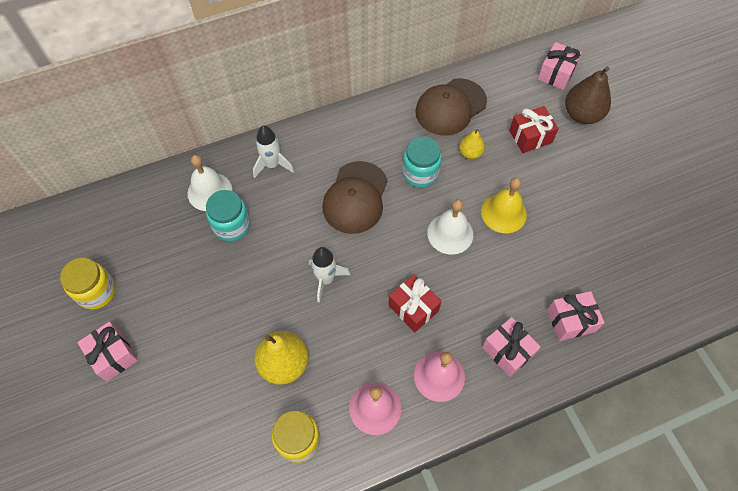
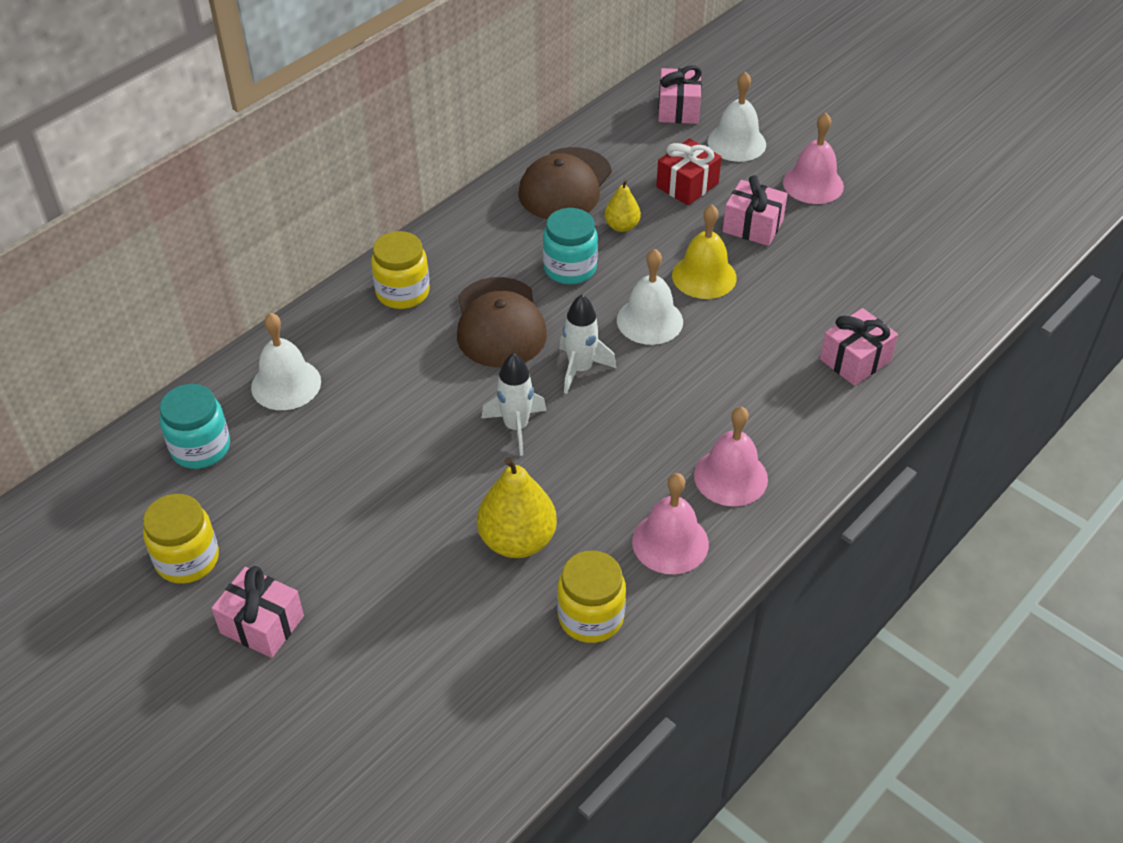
camera: 25 degrees left, 15 degrees down
turquoise jar [206,190,250,241] -> turquoise jar moved to [159,384,230,469]
white rocket [253,125,294,178] -> white rocket moved to [559,295,617,394]
red gift [388,274,442,332] -> none
pink gift [482,317,541,377] -> pink gift moved to [723,175,788,246]
brown pear [565,67,611,124] -> white bell [708,71,766,162]
none -> yellow jar [371,231,430,309]
none -> pink bell [783,113,844,204]

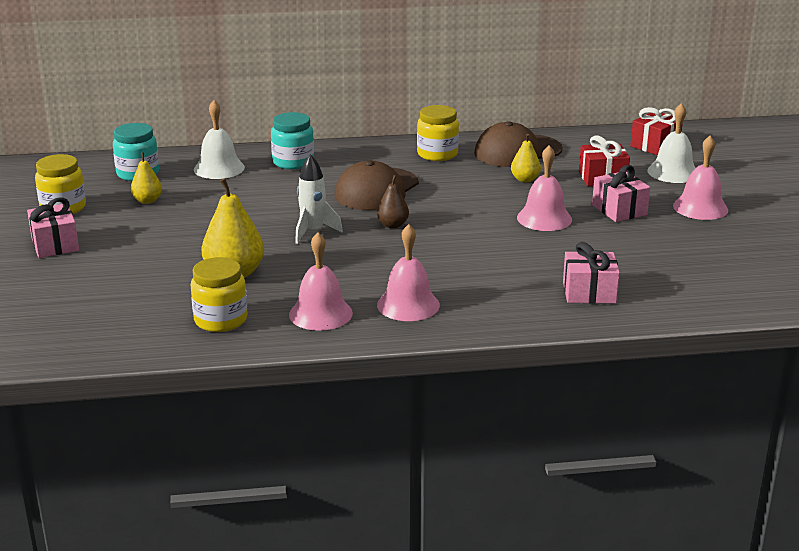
camera: 40 degrees right, 20 degrees down
yellow jar [371,231,430,309] -> yellow jar moved to [417,105,459,161]
turquoise jar [543,208,598,285] -> turquoise jar moved to [271,112,314,169]
white rocket [559,295,617,394] -> brown pear [377,175,409,228]
white bell [617,249,683,345] -> none
pink gift [658,65,702,124] -> red gift [630,107,683,155]
yellow bell [672,204,737,299] -> pink bell [517,145,572,231]
none -> yellow pear [131,152,162,204]

